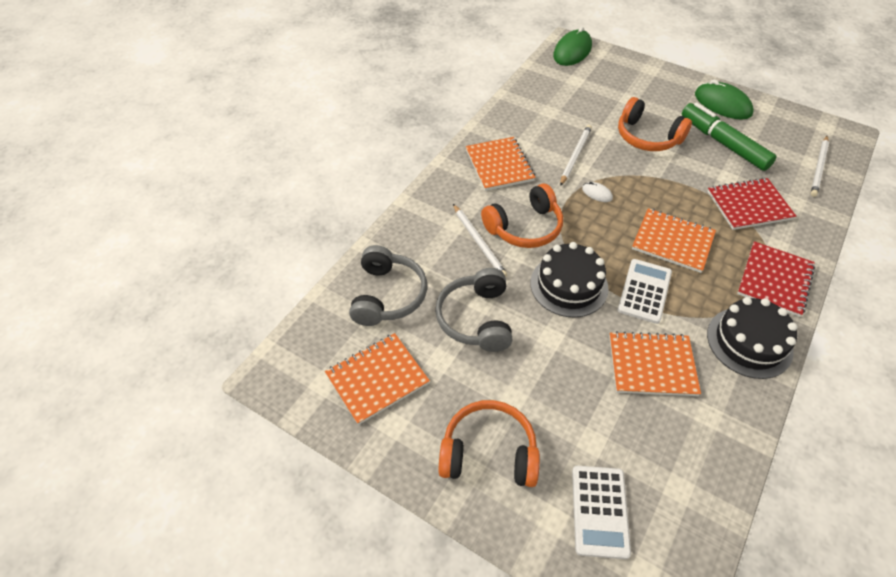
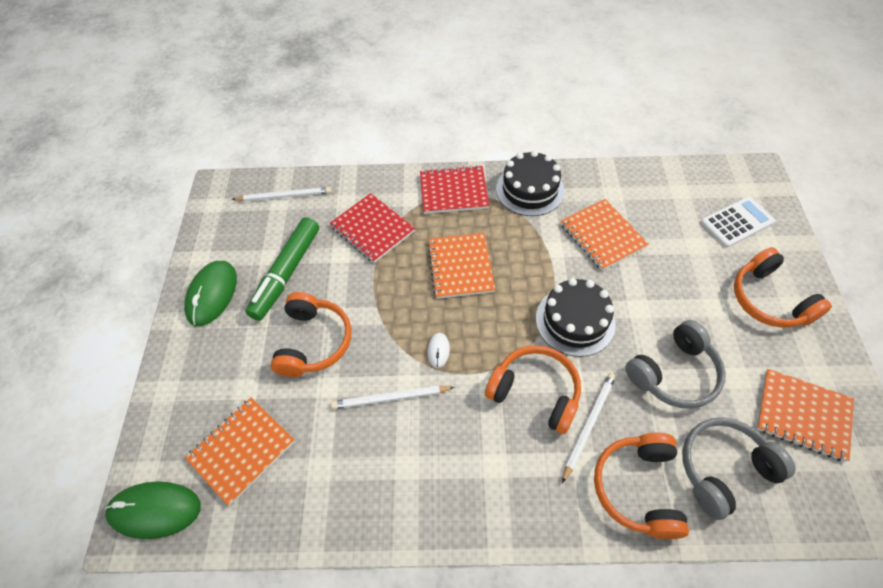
camera: 120 degrees left, 5 degrees up
orange notebook [466,137,536,191] -> orange notebook moved to [185,398,295,506]
white calculator [618,259,672,324] -> none
none -> orange headphones [594,433,689,539]

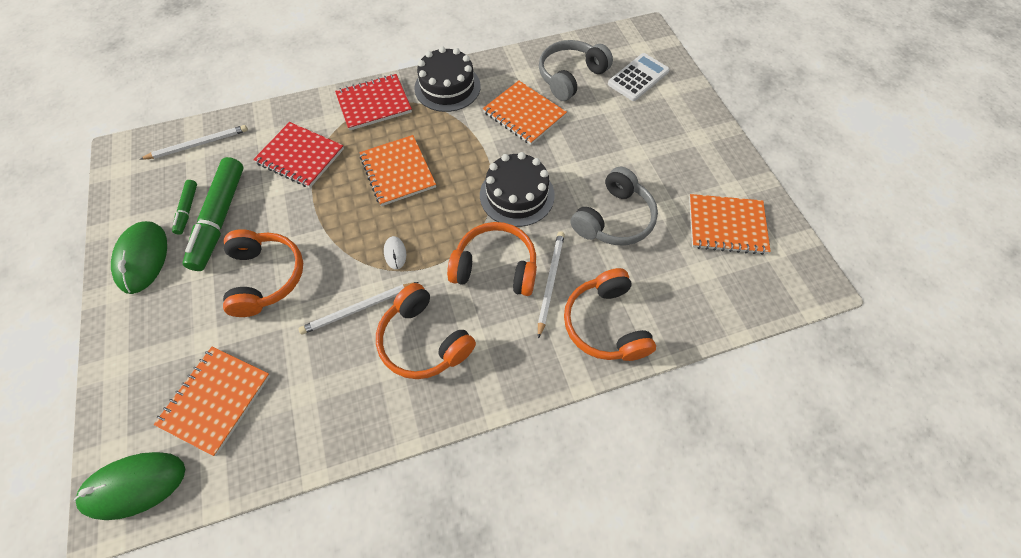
camera: 20 degrees left, 5 degrees up
grey headphones [682,417,796,520] -> grey headphones moved to [539,40,613,101]
orange headphones [734,247,832,328] -> orange headphones moved to [376,283,476,379]
none -> green marker [172,180,197,235]

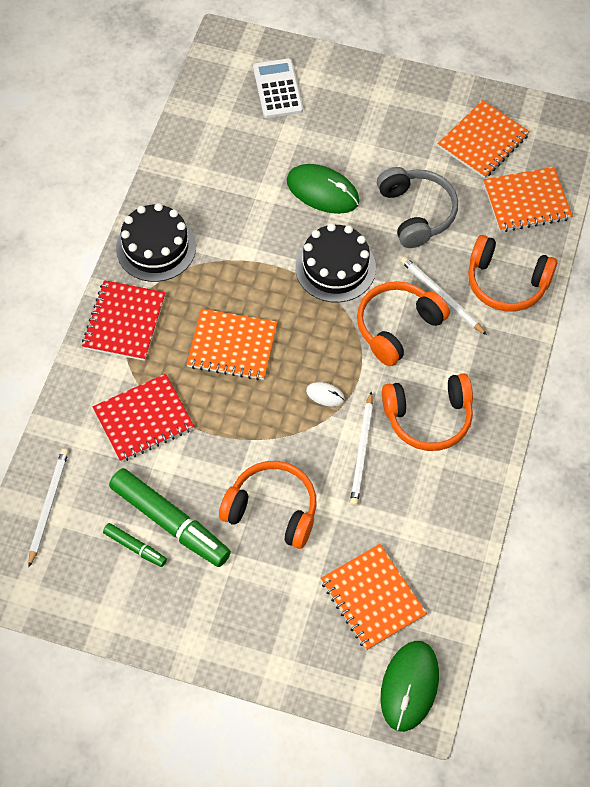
camera: 55 degrees left, 0 degrees up
green mouse [111,221,167,294] -> green mouse moved to [287,164,359,214]
orange notebook [483,81,567,145] -> orange notebook moved to [483,167,572,232]
grey headphones [539,40,613,101] -> none

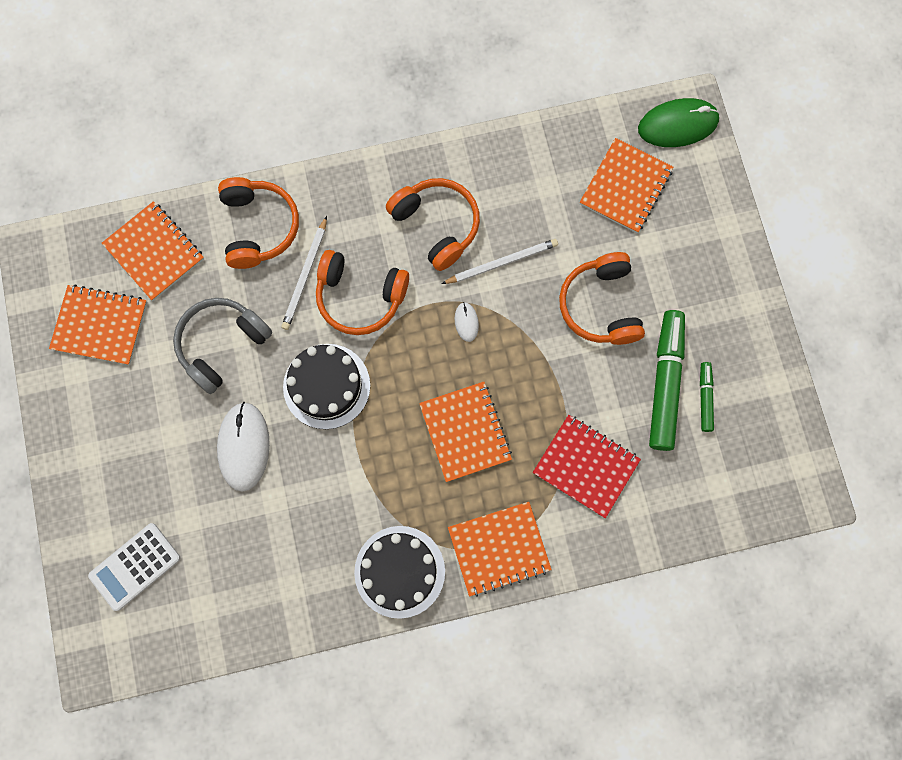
camera: 120 degrees left, 15 degrees up
white pencil [28,449,69,567] -> none
red notebook [82,280,166,361] -> orange notebook [448,502,552,597]
green mouse [287,164,359,214] -> white mouse [217,402,270,492]

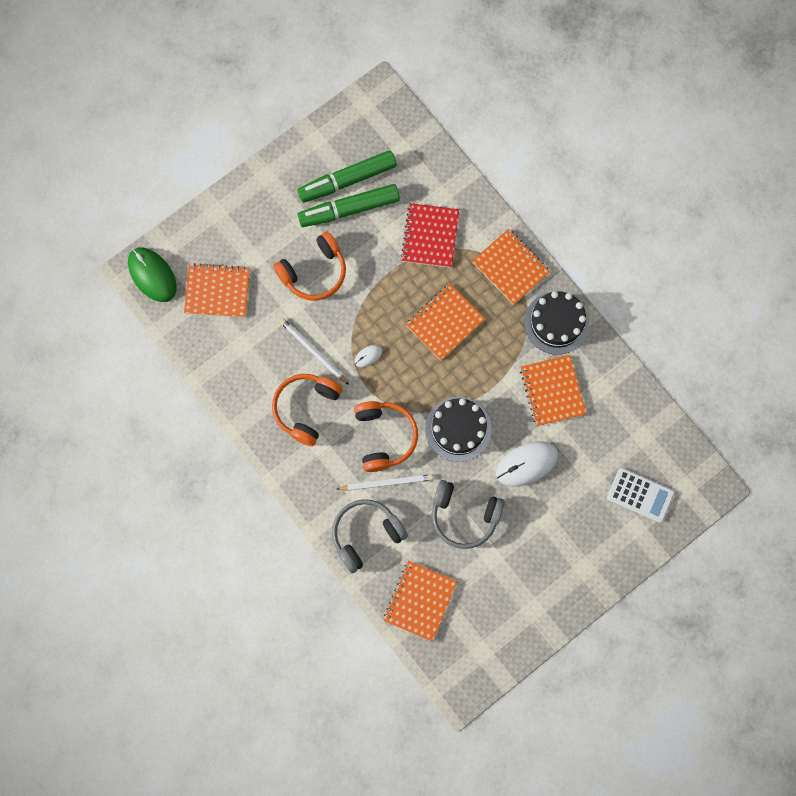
camera: 115 degrees left, 0 degrees up
orange notebook [49,285,147,365] -> orange notebook moved to [520,355,587,426]
orange headphones [218,177,299,269] -> grey headphones [332,499,408,573]
green marker [700,362,714,432] -> green marker [298,150,397,202], size x2.02

